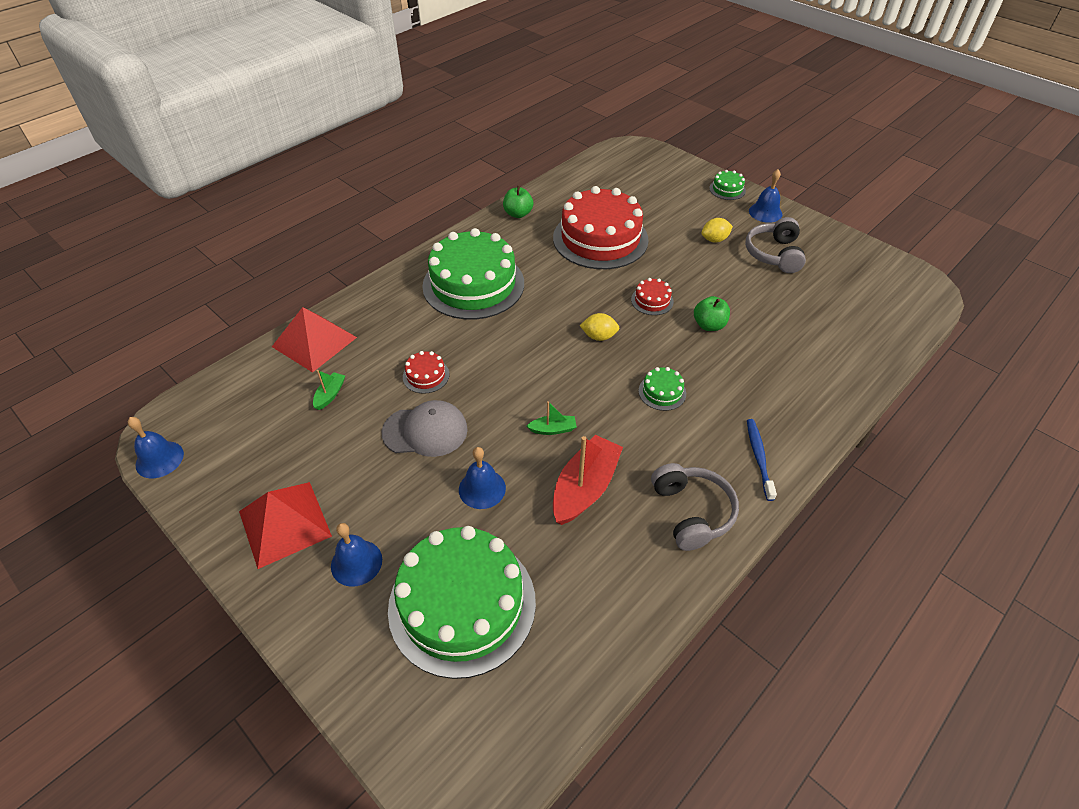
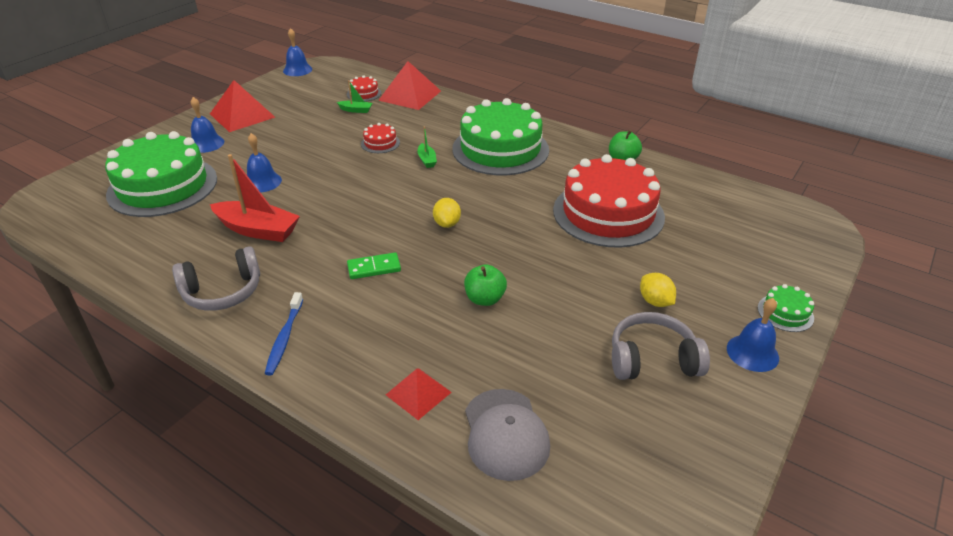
camera: 80 degrees right, 10 degrees down
grey cap [382,400,468,457] -> grey cap moved to [465,389,550,481]
green boat [527,401,577,435] -> green boat moved to [417,127,437,168]
red cake [631,278,674,315] -> red cake moved to [347,75,381,102]
green cake [638,367,686,411] -> green domino [347,252,401,279]
blue toothbrush [747,419,777,501] -> blue toothbrush turned 105 degrees clockwise [264,292,303,376]
none -> red pyramid [386,369,452,420]

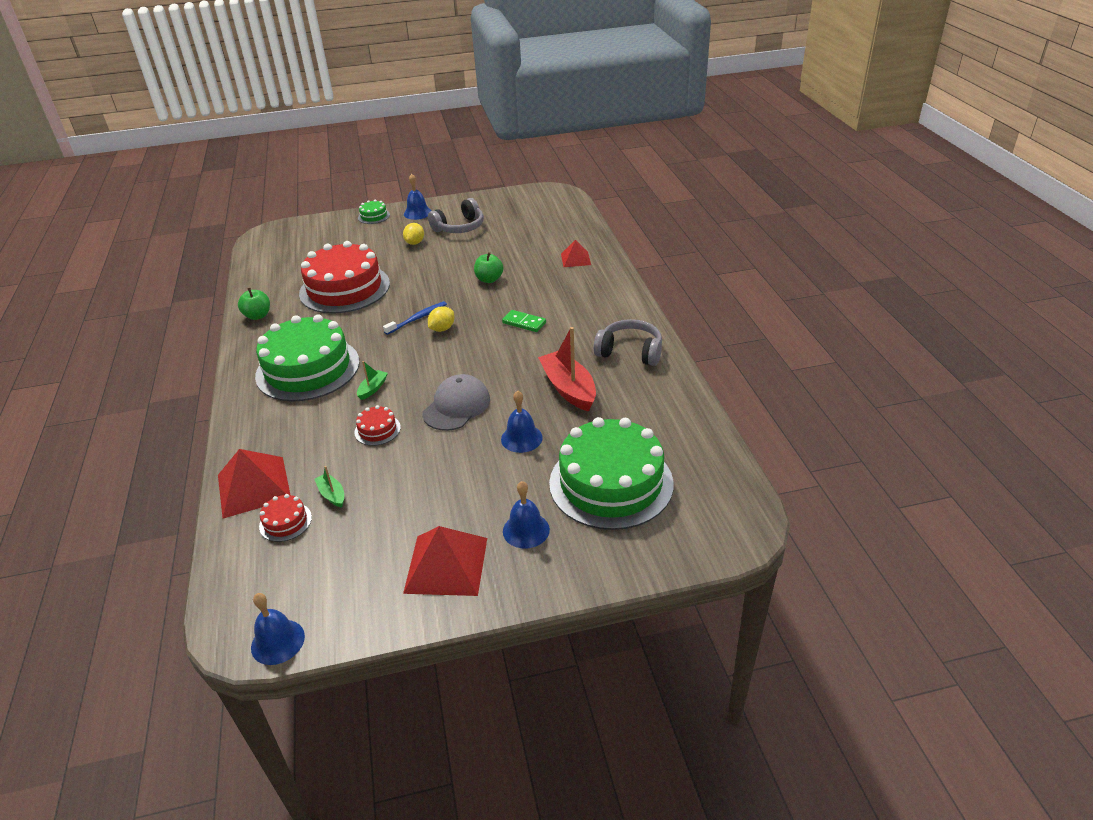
camera: 135 degrees left, 0 degrees up
blue toothbrush [264,292,303,376] -> blue toothbrush moved to [383,301,447,335]
grey cap [465,389,550,481] -> grey cap moved to [422,374,490,431]
grey headphones [612,312,710,380] -> grey headphones turned 75 degrees counterclockwise [428,198,484,233]

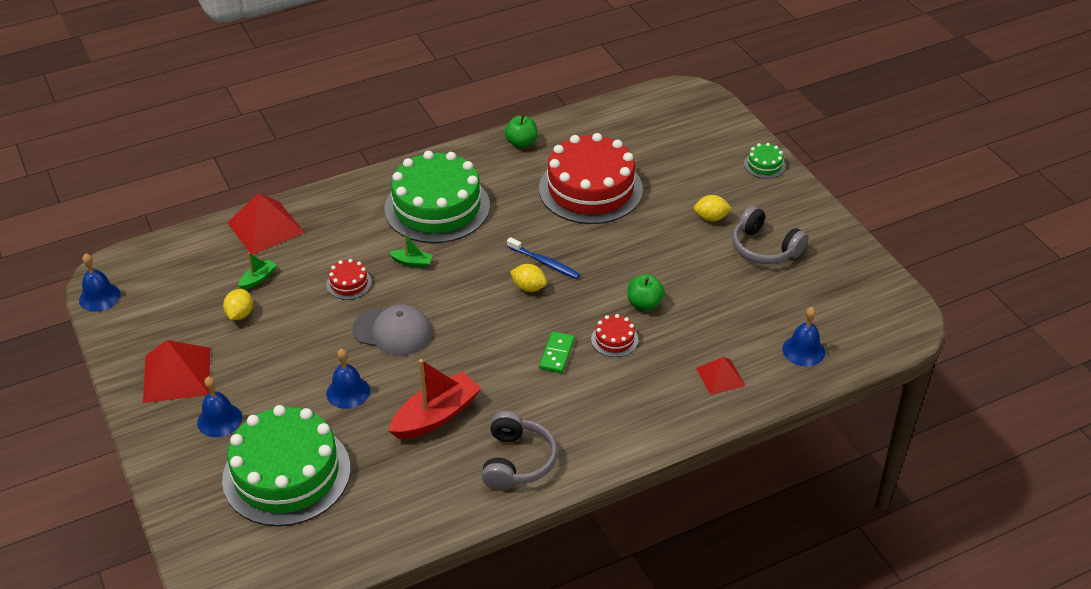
camera: 75 degrees right, 5 degrees up
red cake [259,494,312,542] -> red cake moved to [591,314,638,357]
blue bell [404,174,431,220] -> blue bell moved to [783,307,825,366]
none -> yellow lemon [223,289,253,320]

